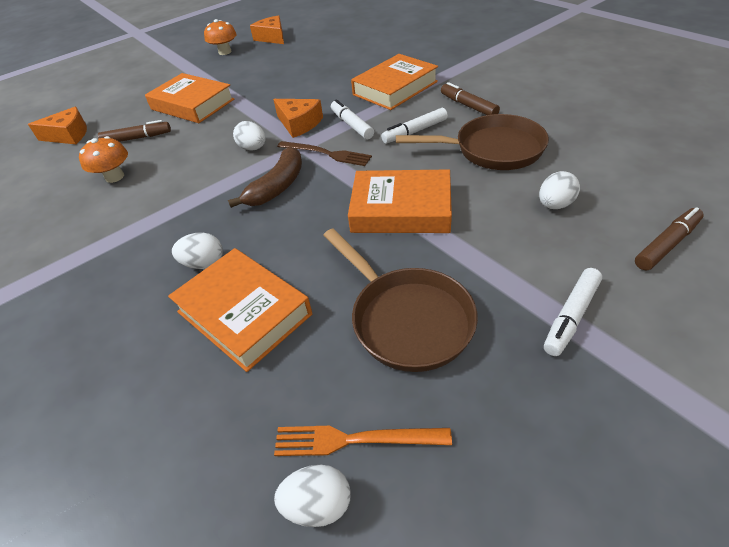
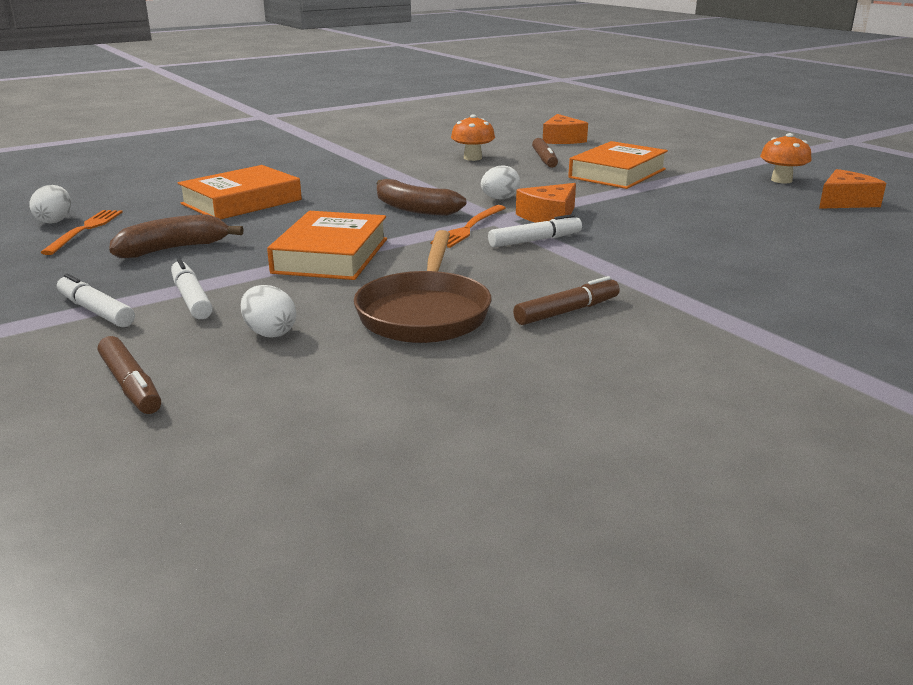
camera: 90 degrees right, 20 degrees down
white egg [172,233,223,269] -> none
brown fork [277,141,372,166] -> orange fork [431,205,506,248]
brown pan [323,229,478,372] -> brown banana [109,214,244,258]
orange book [351,54,438,110] -> none
white marker [381,108,448,144] -> white marker moved to [171,258,213,319]

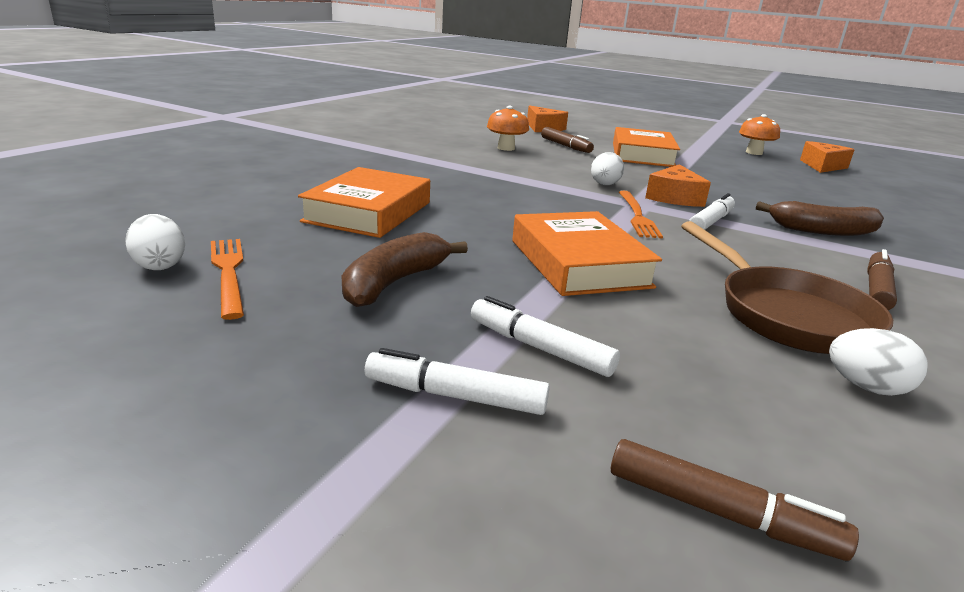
camera: 30 degrees left, 0 degrees up
white egg [241,285,296,338] -> white egg moved to [829,328,927,396]
brown banana [377,179,466,216] -> brown banana moved to [756,201,884,236]

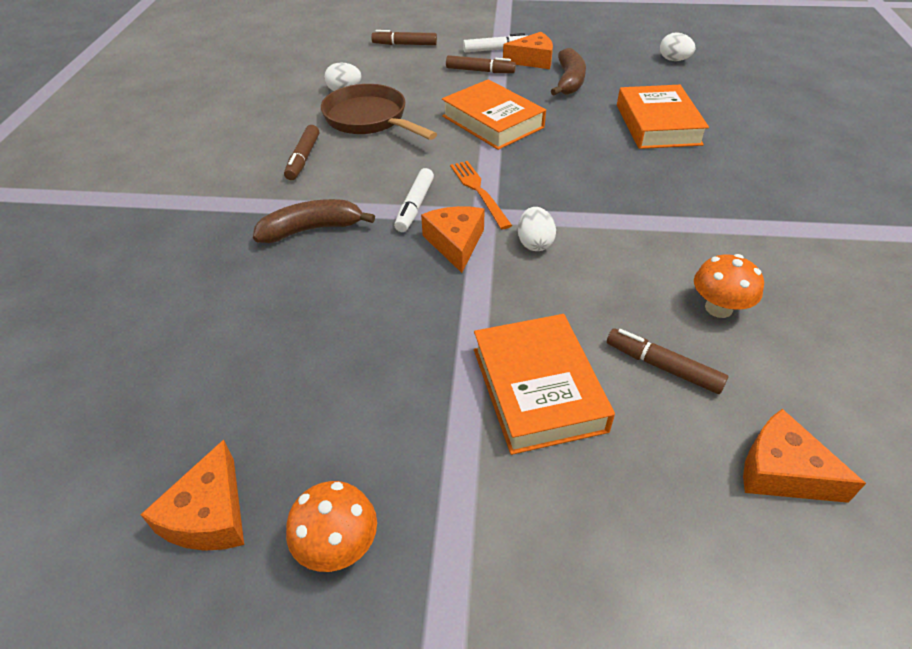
camera: 160 degrees right, 20 degrees up
orange fork [211,239,244,320] -> none
white marker [471,296,620,377] -> brown marker [446,55,516,73]
none -> orange cheese [503,32,553,69]

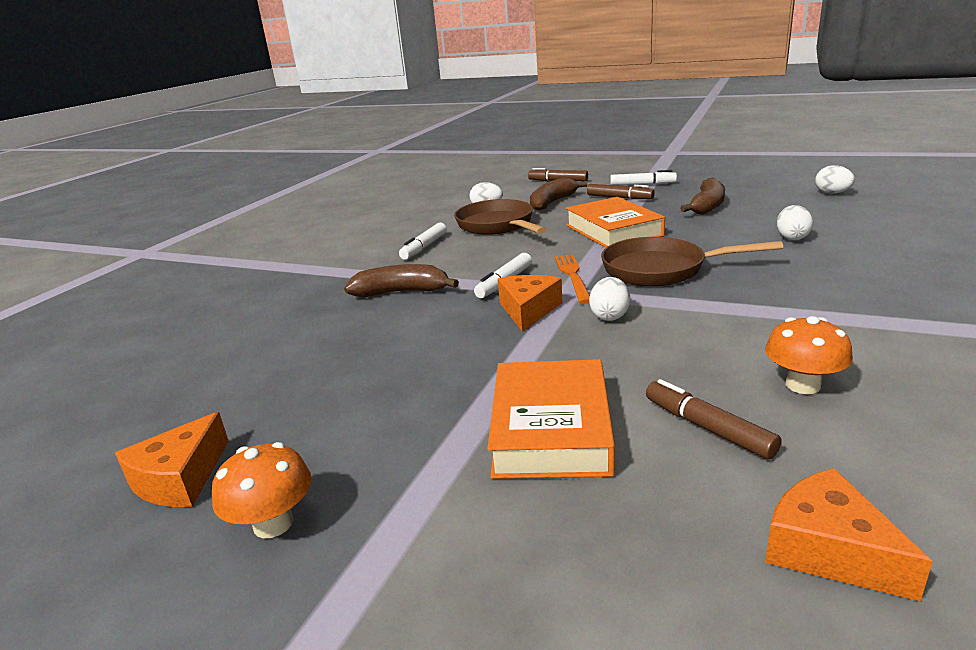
camera: 20 degrees right, 20 degrees down
brown marker [284,125,319,180] -> white marker [399,222,447,260]
orange cheese [503,32,553,69] -> none
orange book [617,85,709,149] -> white egg [777,205,813,240]
none -> brown banana [530,177,588,211]
none -> brown pan [601,237,783,286]

